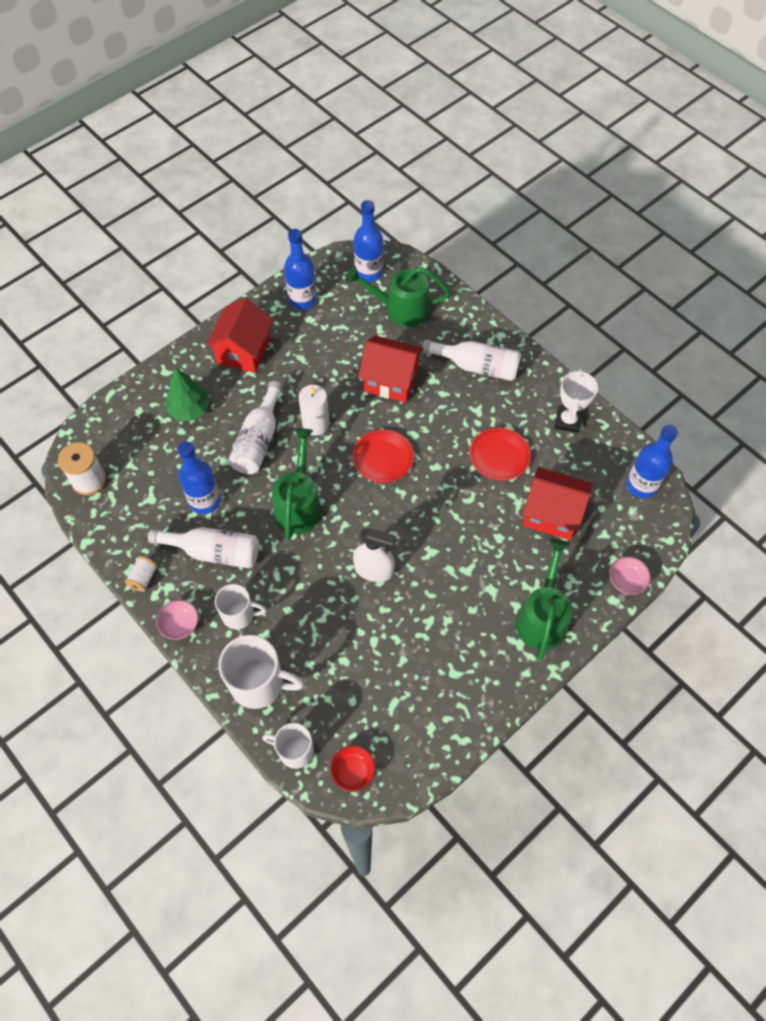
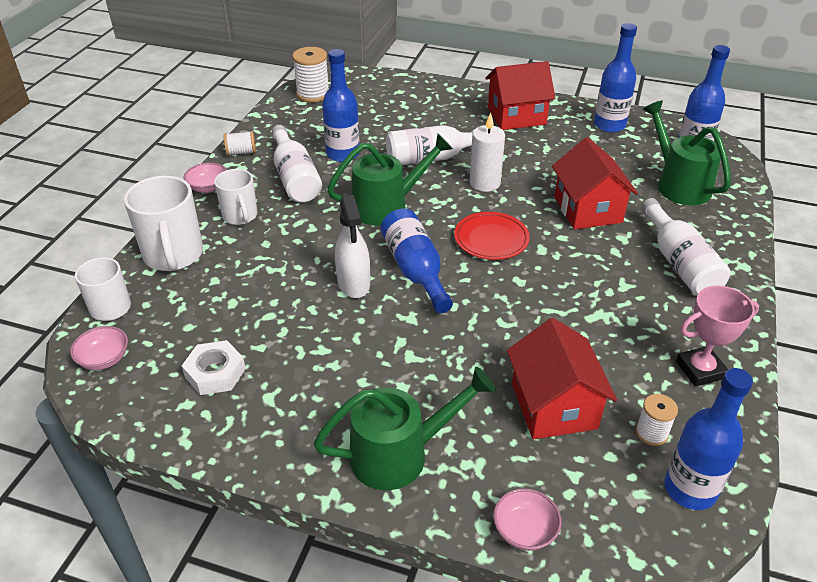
camera: 60 degrees right, 20 degrees down
green tree [166,367,210,421] -> none
red bowl [330,746,376,792] -> pink bowl [70,326,128,370]
red plate [469,428,531,481] -> none
white trophy [555,369,598,433] -> pink trophy [676,286,759,387]
none -> white nut [182,340,246,395]
none -> blue bottle [381,209,453,313]
none -> white spool [636,394,678,446]

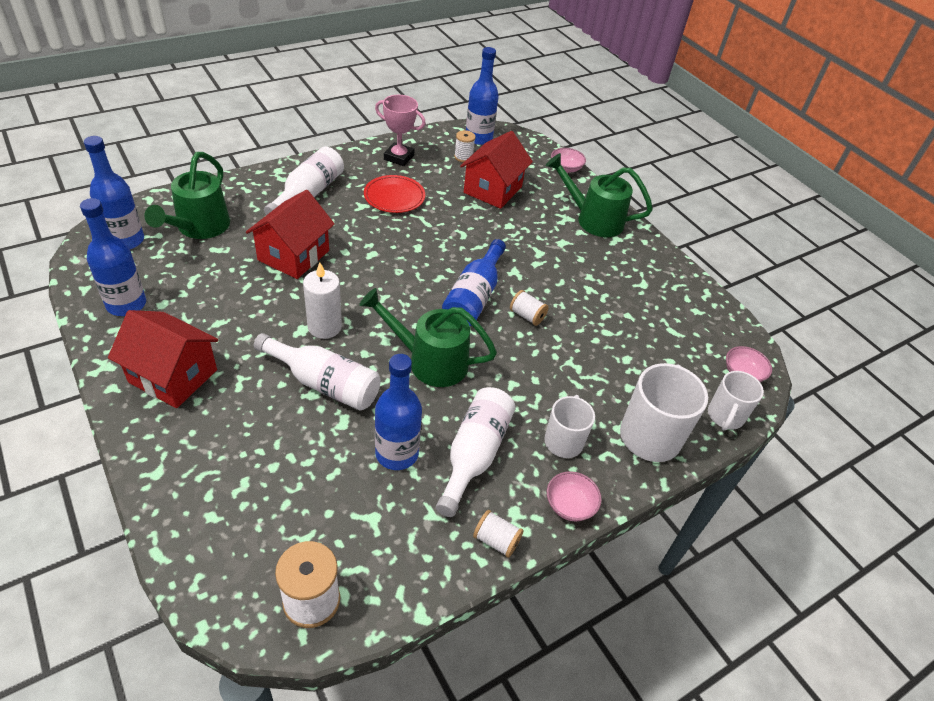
camera: 145 degrees left, 5 degrees up
white nut [182,340,246,395] -> none
white spray bottle [335,195,370,298] -> white spool [510,290,549,326]
red plate [454,212,530,260] -> red plate moved to [364,175,425,213]

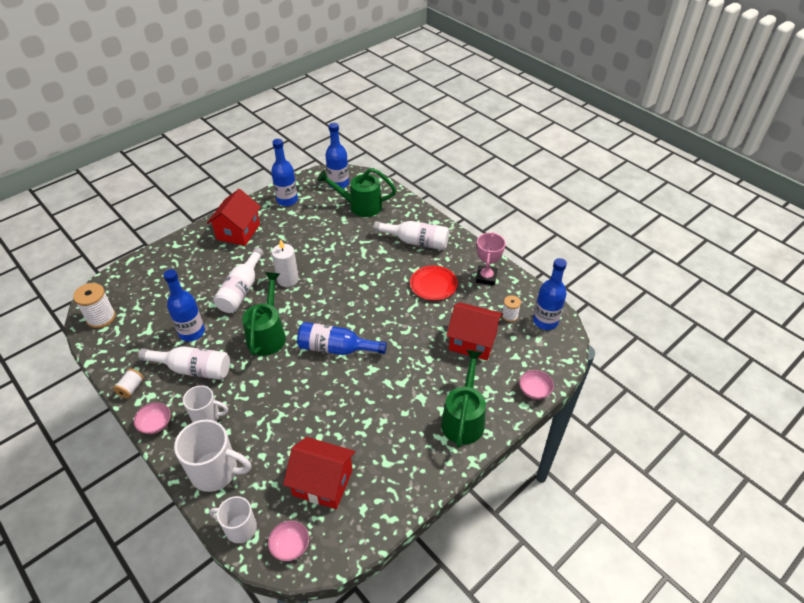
camera: 85 degrees right, 0 degrees up
red house [246,190,335,279] -> red house moved to [283,437,356,509]
white spool [510,290,549,326] -> none

